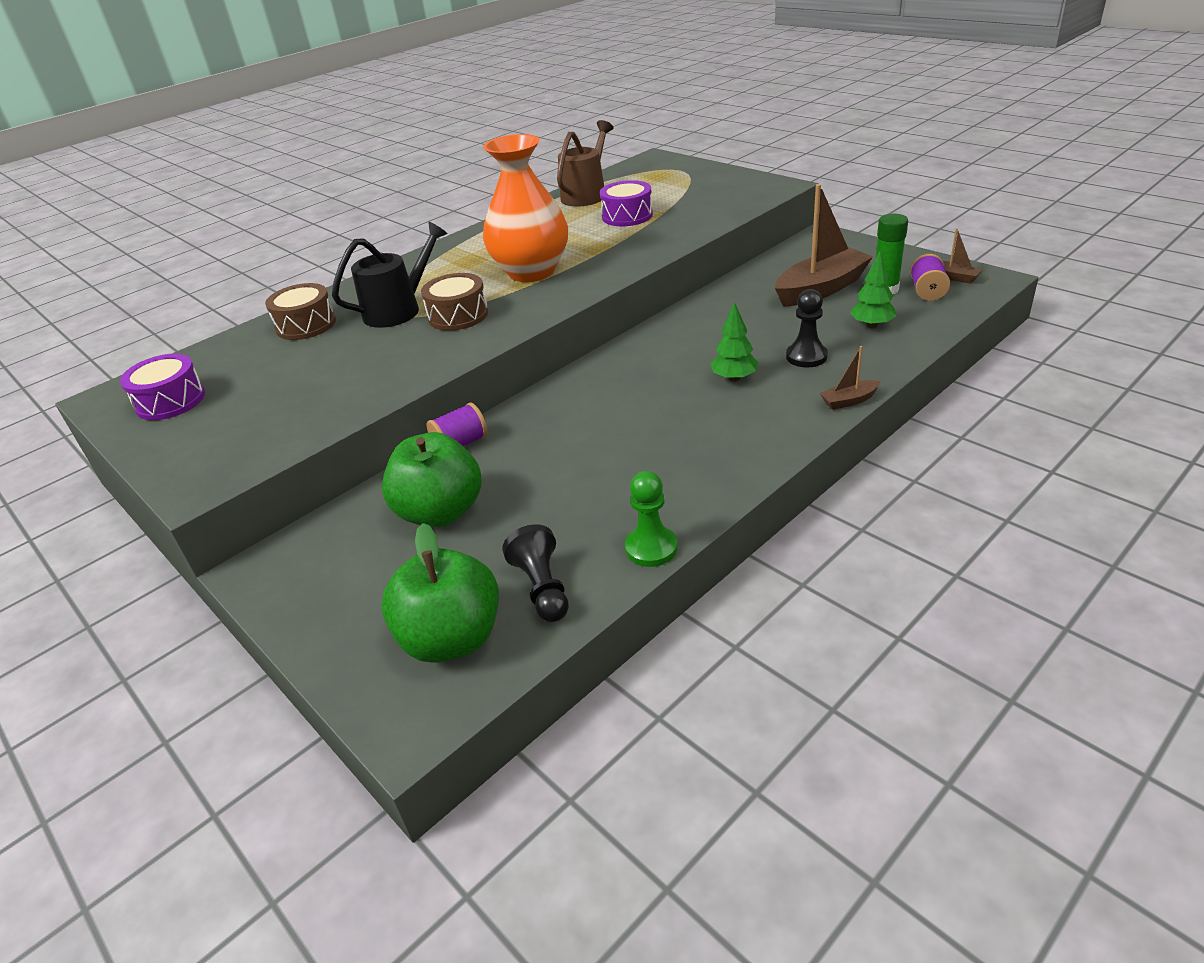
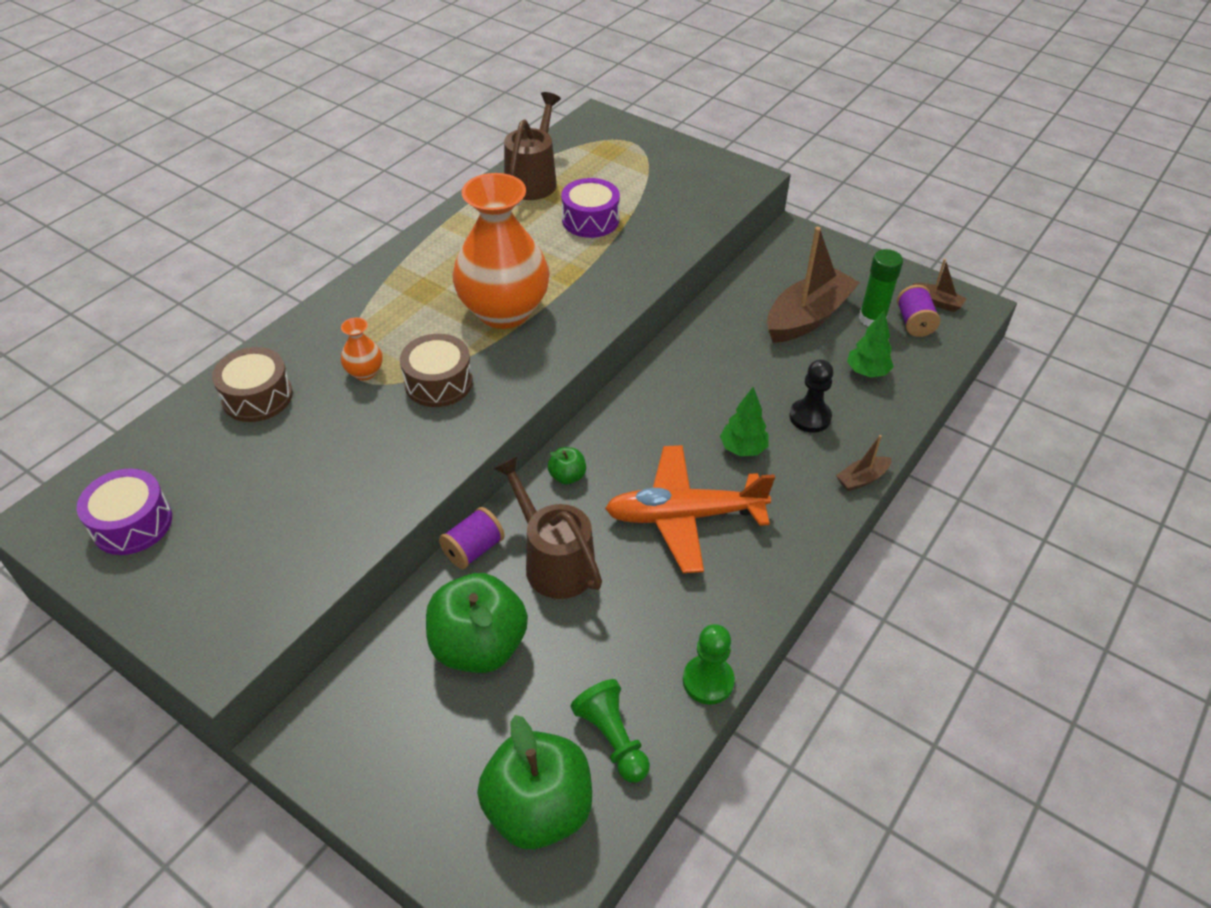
camera: 15 degrees left, 10 degrees up
black watering can [332,221,448,328] -> orange vase [341,318,383,380]
black pawn [502,524,569,622] -> green pawn [570,679,650,783]
none -> brown watering can [493,456,602,599]
none -> green apple [548,447,586,484]
none -> orange plane [605,445,775,573]

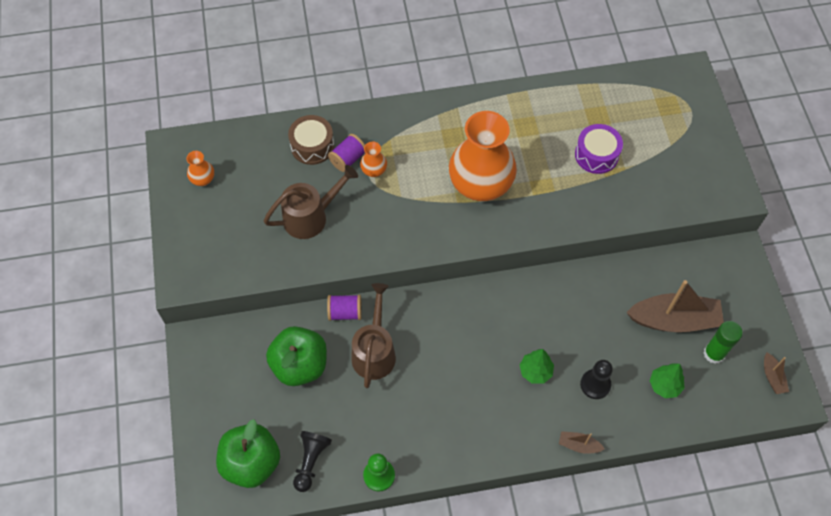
camera: 45 degrees right, 15 degrees up
purple drum [77,469,172,555] -> orange vase [186,151,214,186]
brown drum [400,334,473,407] -> none
brown watering can [504,92,561,200] -> brown watering can moved to [264,165,358,239]
green apple [548,447,586,484] -> none
green pawn [570,679,650,783] -> black pawn [293,431,332,492]
orange plane [605,445,775,573] -> none
purple spool [897,285,940,337] -> purple spool moved to [328,134,365,172]

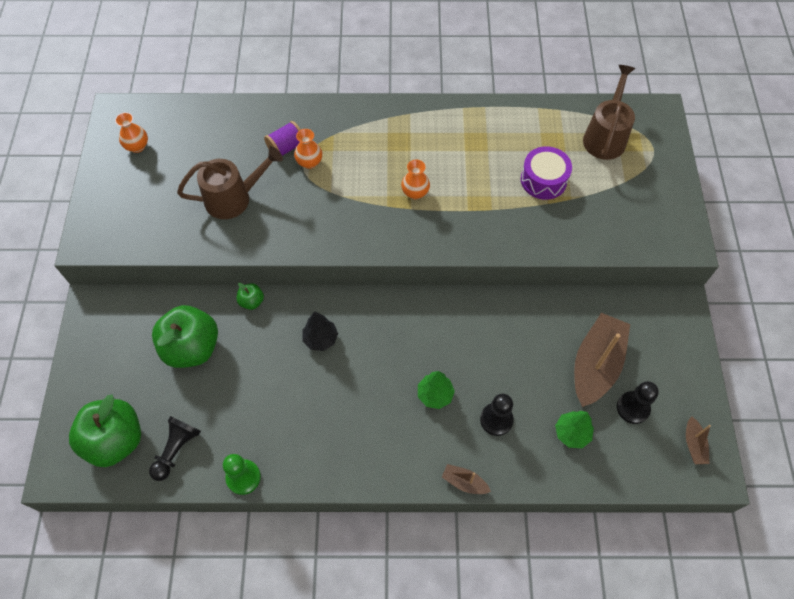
camera: 10 degrees right, 0 degrees up
brown drum [288,115,334,165] -> none
purple spool [327,294,362,321] -> green apple [237,283,264,310]
brown watering can [352,283,396,388] -> brown watering can moved to [583,65,635,160]
orange vase [449,111,517,201] -> orange vase [401,159,430,199], size x0.41
brown boat [626,280,724,332] -> brown boat turned 75 degrees counterclockwise [574,313,630,407]
green glue stick [704,321,743,364] -> black pawn [617,381,659,424]
none -> black tree [302,311,338,351]

